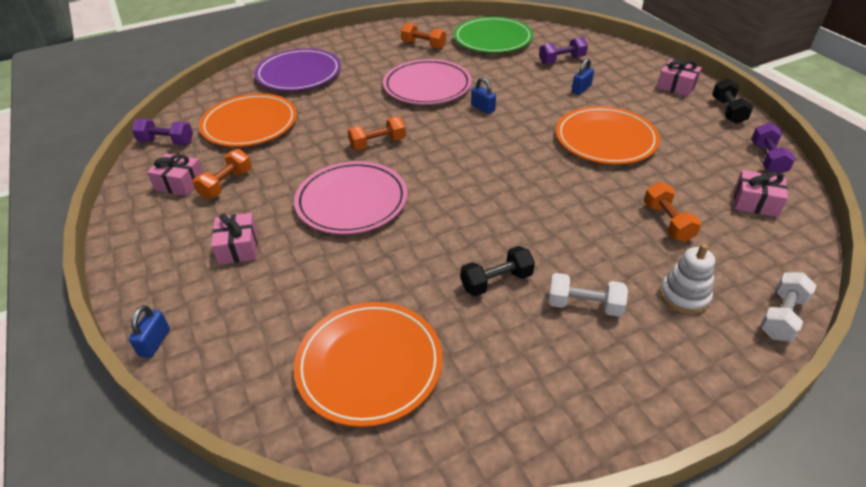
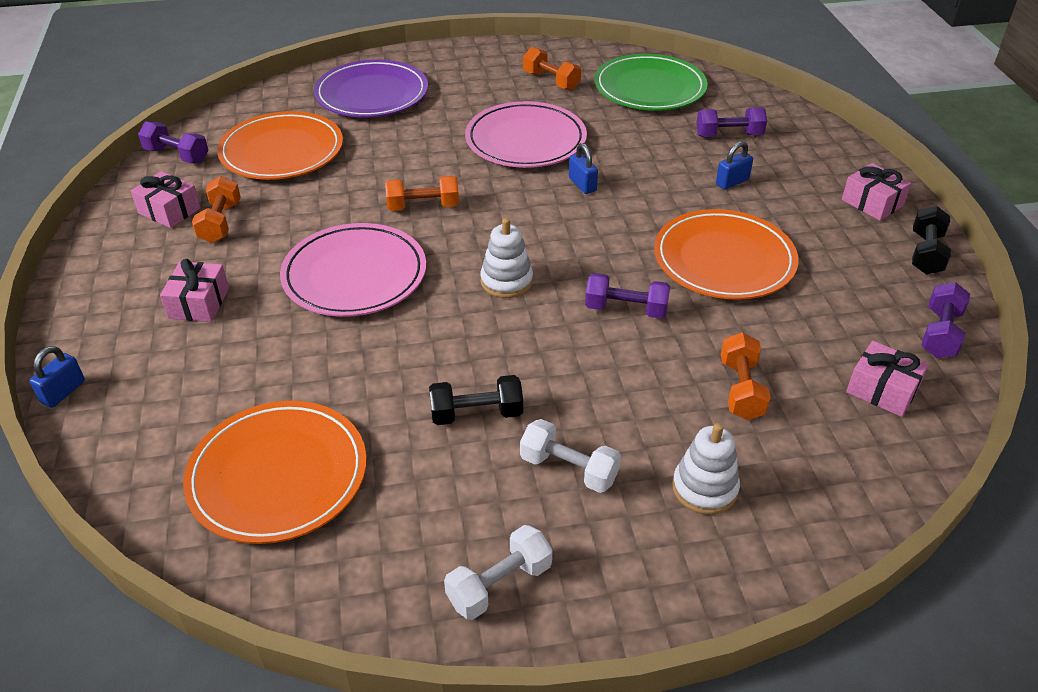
camera: 15 degrees right, 0 degrees up
orange dumbbell [193,149,252,199] -> orange dumbbell turned 45 degrees counterclockwise [192,176,241,243]
white dumbbell [760,272,817,341] -> white dumbbell moved to [444,525,553,620]
none -> white stacking toy [480,218,533,298]
none -> purple dumbbell [585,273,670,319]

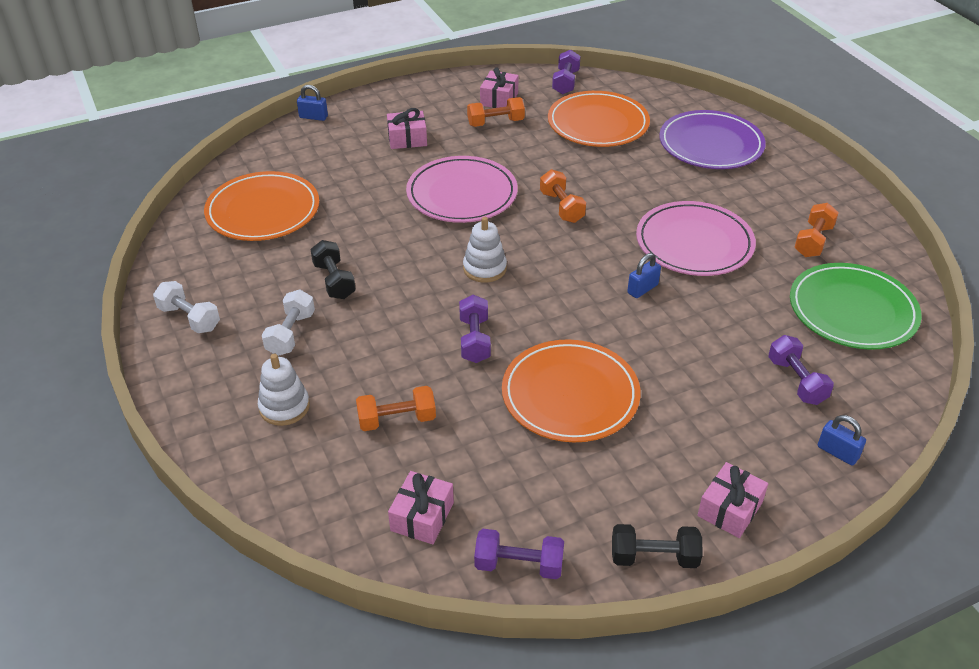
camera: 75 degrees right, 0 degrees up
blue padlock [716,141,753,190] -> blue padlock moved to [818,415,866,465]

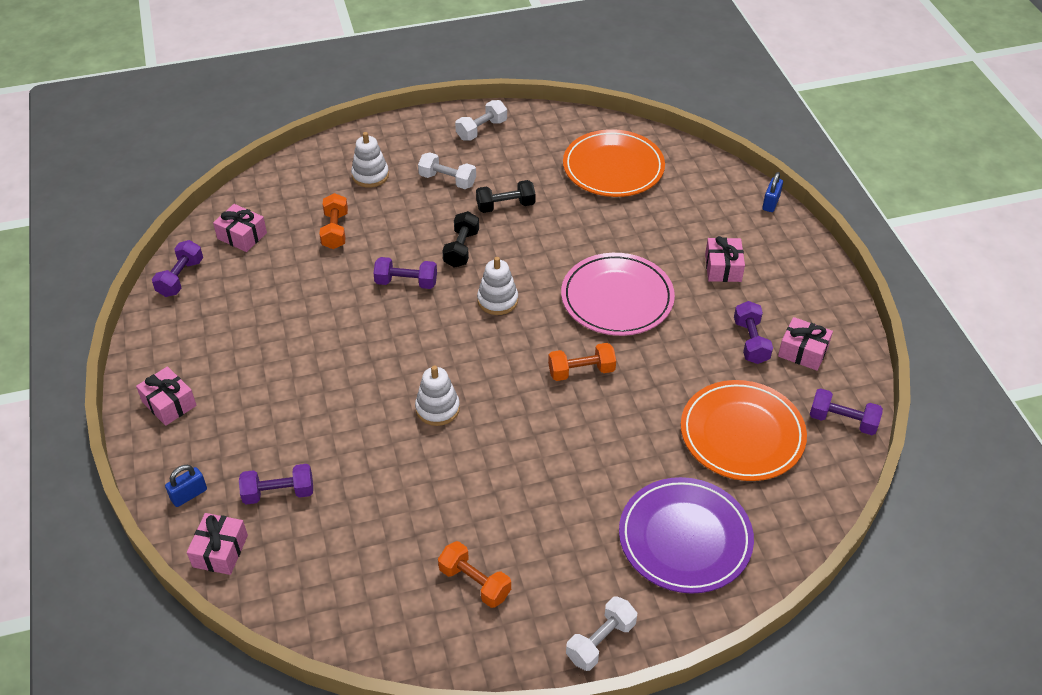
camera: 100 degrees right, 5 degrees up
orange dumbbell [467,97,525,127] -> purple dumbbell [734,301,773,364]
orange plate [502,339,641,442] -> none
black dumbbell [612,524,703,568] -> black dumbbell moved to [442,211,479,268]
blue padlock [627,253,661,298] -> white stacking toy [415,365,460,426]
pink plate [636,201,756,276] -> none
green plate [790,263,922,350] -> none
none -> pink gift [187,513,248,575]
none -> white dumbbell [566,596,637,671]

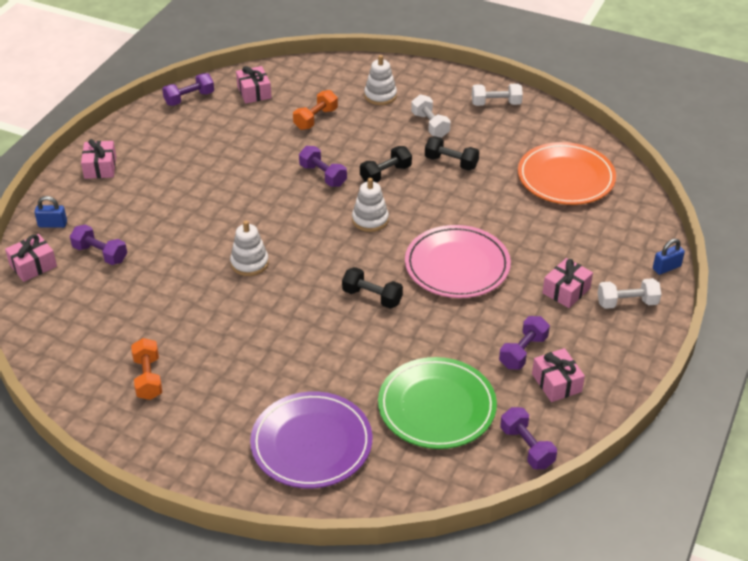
camera: 40 degrees right, 5 degrees down
orange dumbbell [548,343,616,381] -> black dumbbell [342,267,403,309]
white dumbbell [566,596,637,671] -> white dumbbell moved to [598,278,661,309]
orange plate [681,380,807,481] -> green plate [378,357,497,449]

